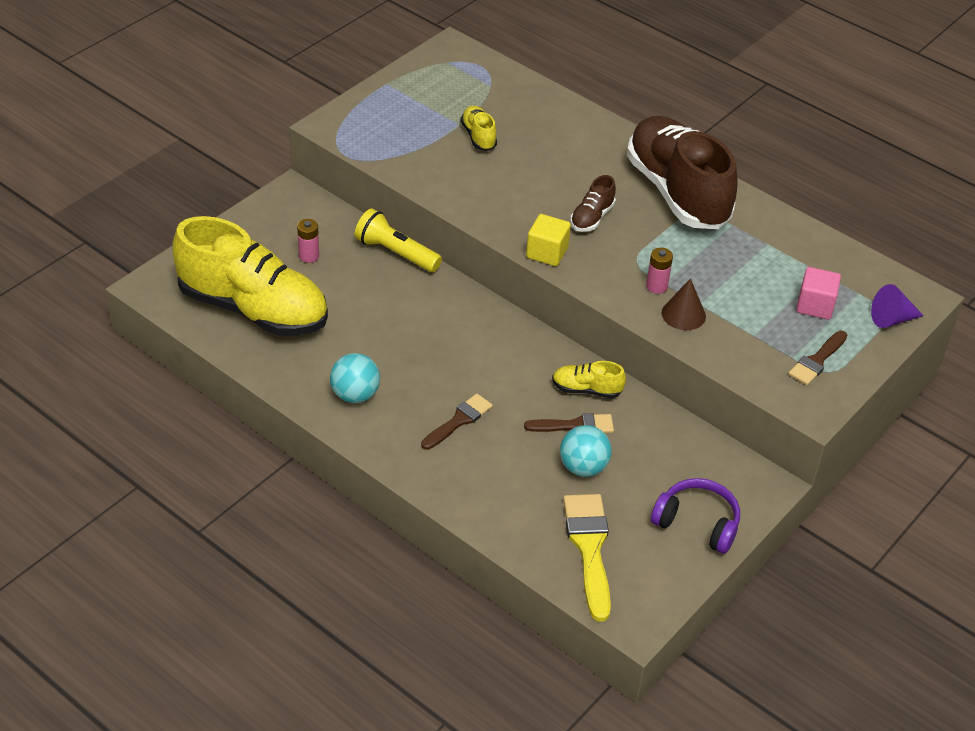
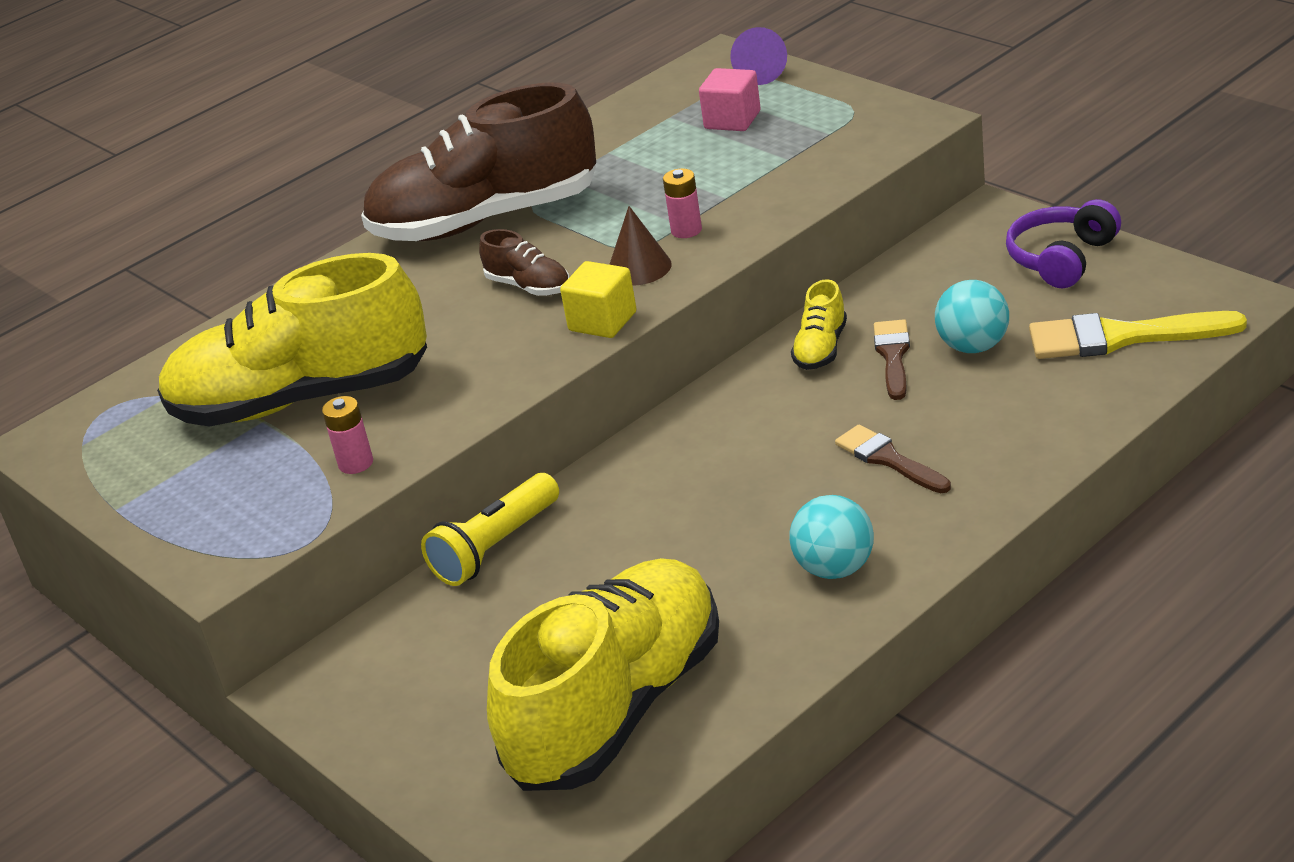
camera: 75 degrees left, 10 degrees down
pink battery [297,219,319,263] -> pink battery moved to [322,396,373,474]
yellow shoe [461,106,497,151] -> yellow shoe [157,253,427,427], size x2.42
brown cone [662,278,706,330] -> brown cone moved to [609,206,672,286]
brown brush [788,331,847,385] -> none

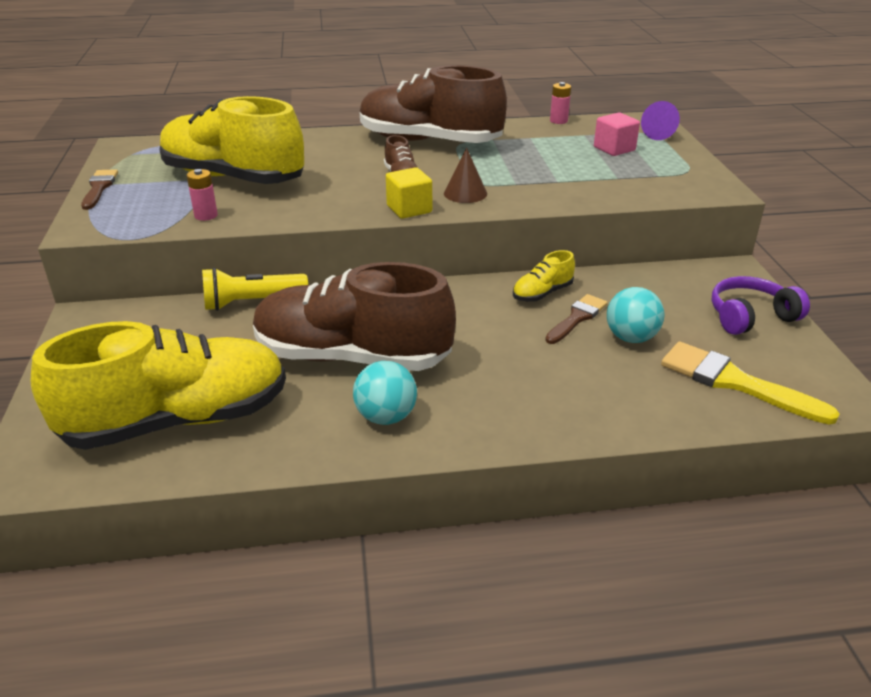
camera: 30 degrees right, 0 degrees up
pink battery [663,168,702,238] -> pink battery moved to [550,82,571,124]
brown brush [835,425,951,493] -> brown brush moved to [81,169,118,210]
none -> brown shoe [253,262,456,371]

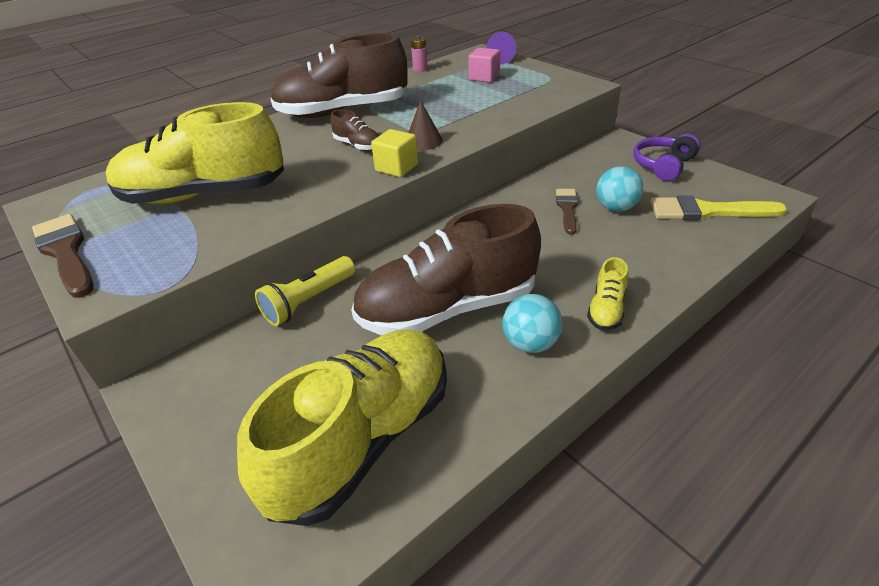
camera: 30 degrees left, 5 degrees up
brown brush [81,169,118,210] -> brown brush [32,214,93,298], size x1.60
pink battery [187,169,218,221] -> none
yellow shoe [513,250,575,302] -> yellow shoe moved to [587,257,628,330]

